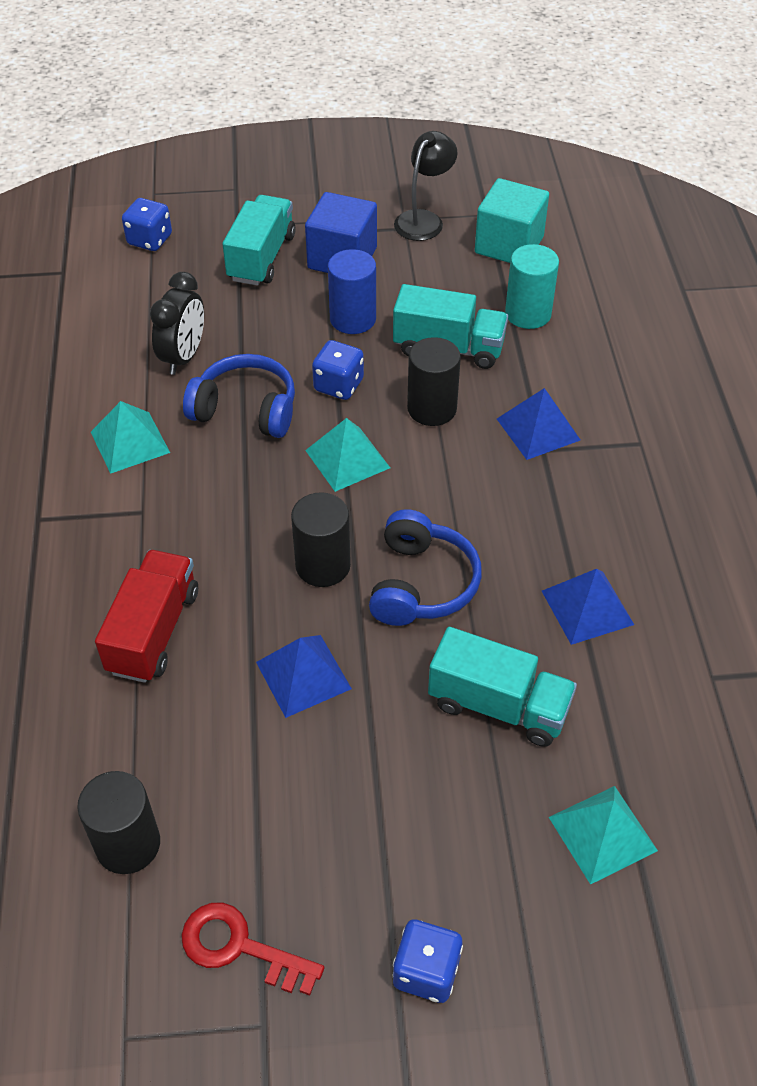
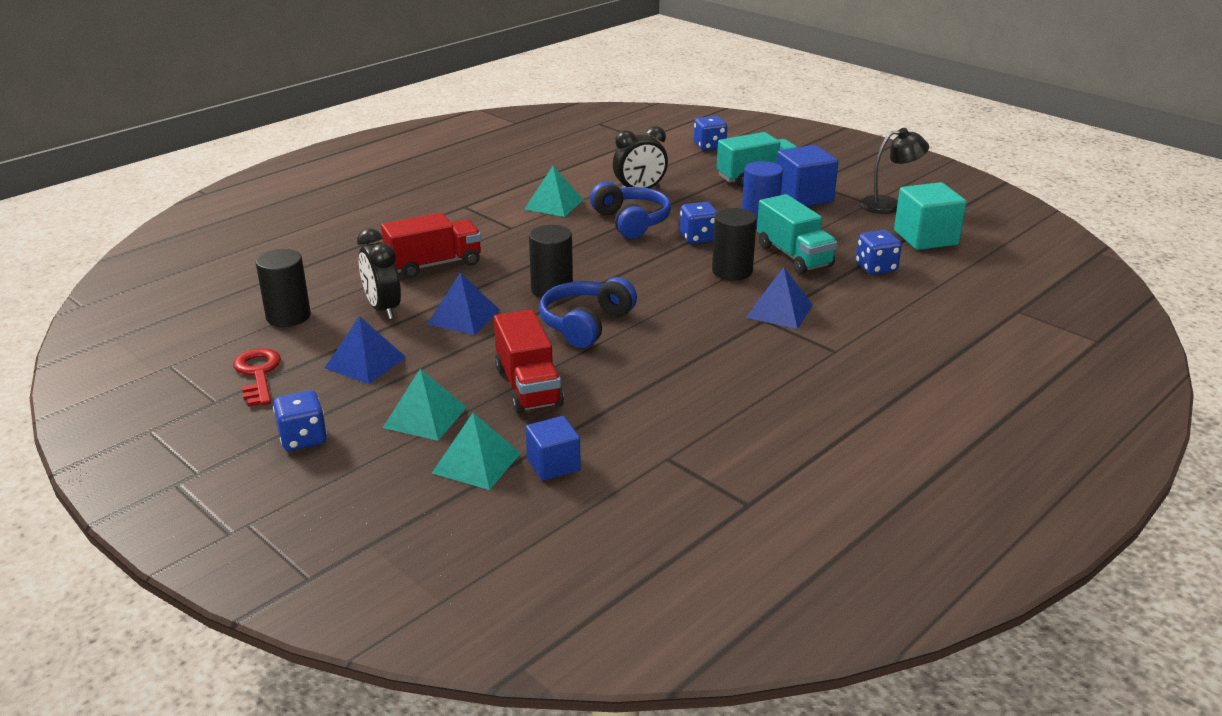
camera: 50 degrees right, 20 degrees down
turquoise pyramid [305,418,390,492] -> turquoise pyramid moved to [383,369,467,441]
blue headphones [369,509,482,626] -> blue headphones turned 150 degrees clockwise [539,277,637,348]
turquoise truck [428,627,577,747] -> red truck [494,309,564,413]
turquoise cylinder [505,244,559,329] -> blue dice [856,230,902,275]
blue pyramid [542,569,634,645] -> blue pyramid moved to [325,316,406,384]
none -> black clock [357,228,401,319]
none -> blue cube [526,416,581,481]

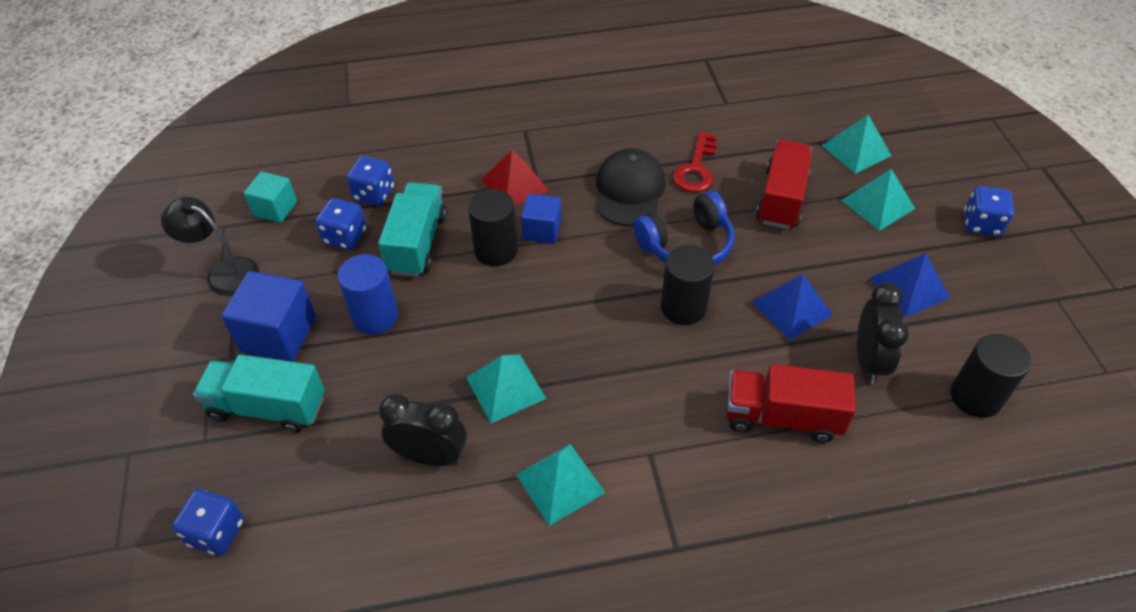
camera: 145 degrees left, 20 degrees up
red key [233,348,281,407] -> red key moved to [673,131,717,192]
blue cube [526,416,581,481] -> blue cube moved to [521,194,561,244]
blue headphones [590,181,671,239] -> turquoise pyramid [466,355,546,423]
blue dice [680,202,717,244] -> blue dice moved to [316,198,367,250]
blue pyramid [746,267,813,329] -> red pyramid [481,149,549,206]
turquoise cube [894,182,967,250] -> turquoise cube [244,171,297,223], size x0.63
none -> black cap [596,149,666,226]

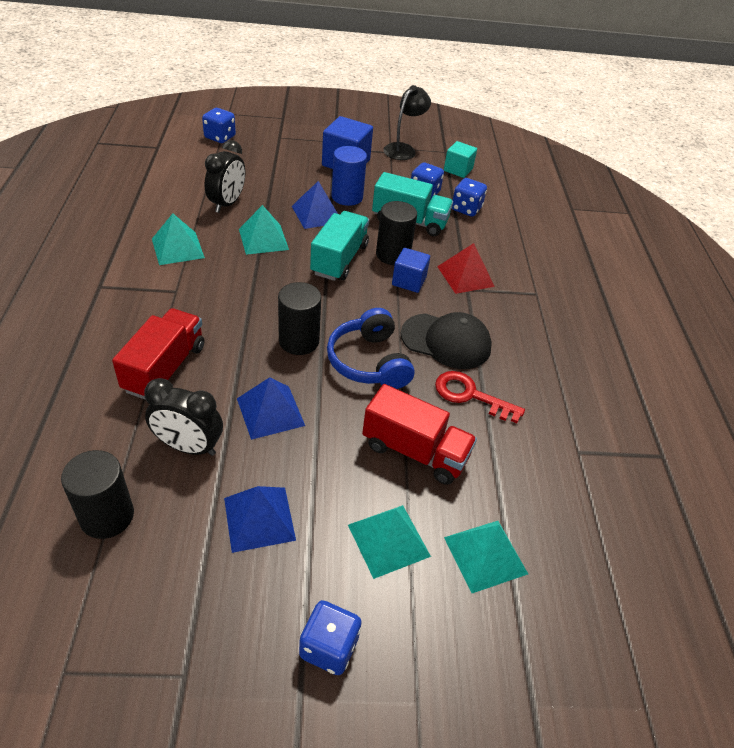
camera: 95 degrees right, 5 degrees down
turquoise truck [193,354,325,433] -> turquoise truck moved to [310,211,369,281]
none -> blue pyramid [292,181,338,229]

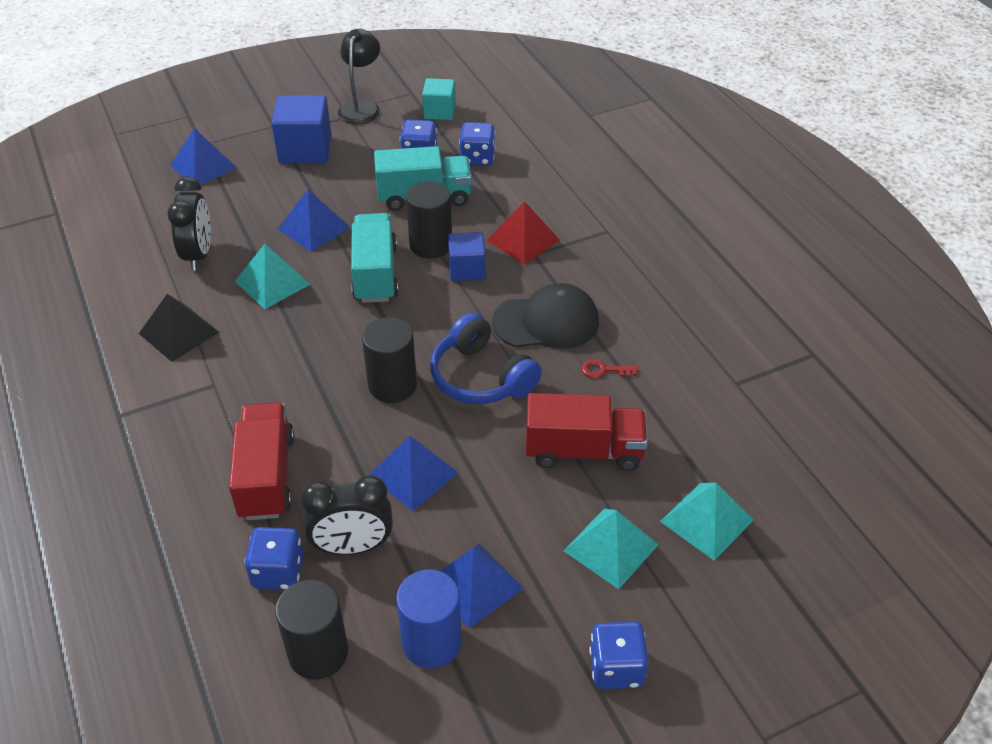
camera: 20 degrees left, 0 degrees up
turquoise pyramid [152,213,205,265] -> black pyramid [139,294,219,362]
blue dice [202,108,236,143] -> blue dice moved to [244,527,304,590]
blue cylinder [331,146,367,206] -> blue cylinder moved to [396,569,462,669]
red key [435,371,525,423] -> red key [582,359,638,378], size x0.54
none -> blue pyramid [170,128,237,185]

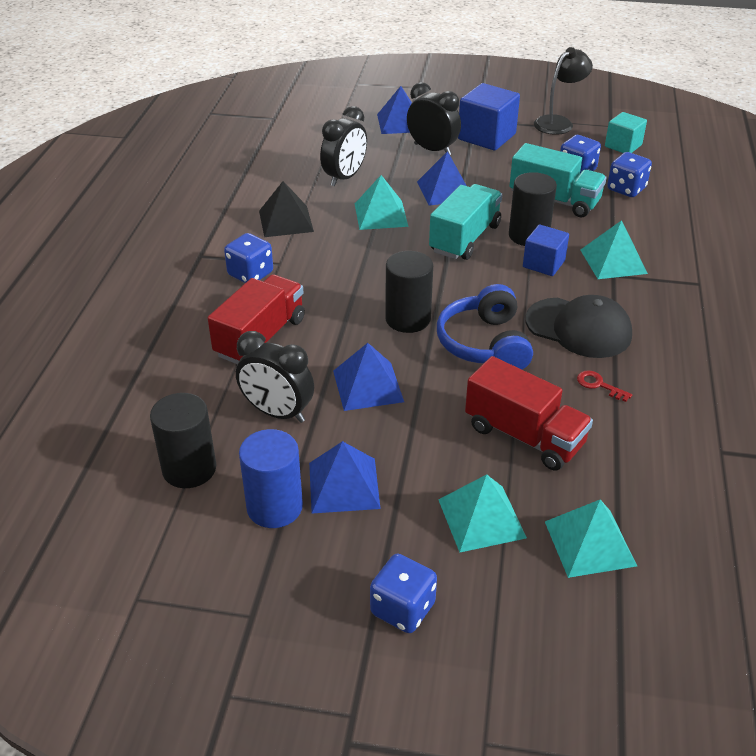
camera: 35 degrees right, 5 degrees down
blue dice [244,527,304,590] -> blue dice moved to [224,233,273,283]
red pyramid [487,201,560,265] -> turquoise pyramid [581,220,648,279]
none -> black clock [407,82,461,155]

